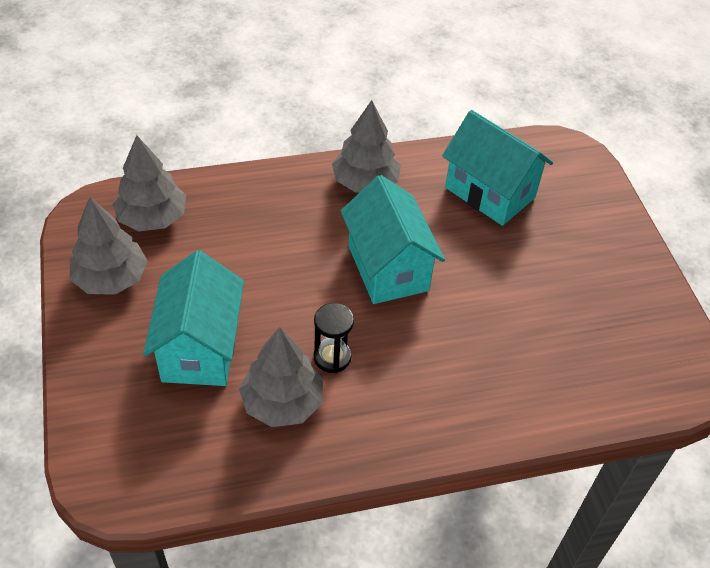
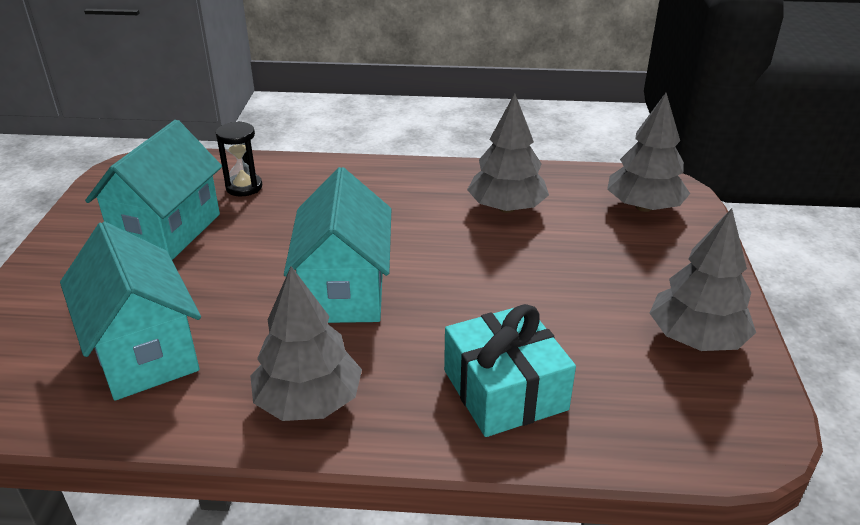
camera: 160 degrees left, 15 degrees down
grey tree [113,135,186,231] -> grey tree moved to [607,93,690,212]
turquoise house [143,250,244,386] -> turquoise house moved to [85,120,222,260]
black hourglass [314,303,354,373] -> black hourglass moved to [216,121,262,196]
none -> turquoise gift [444,304,576,437]

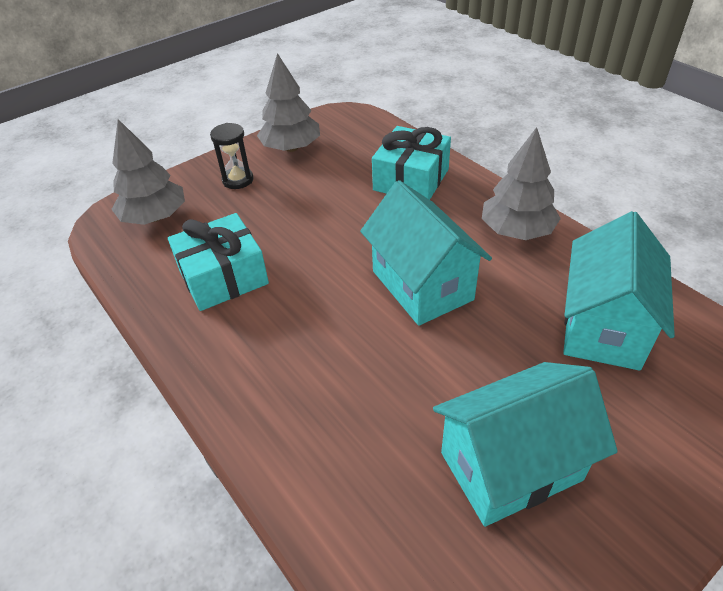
camera: 130 degrees left, 10 degrees up
black hourglass [216,121,262,196] -> black hourglass moved to [210,123,254,189]
turquoise house [284,167,391,323] -> turquoise house turned 75 degrees counterclockwise [360,180,492,326]
grey tree [467,93,549,213] -> turquoise gift [168,213,269,311]

